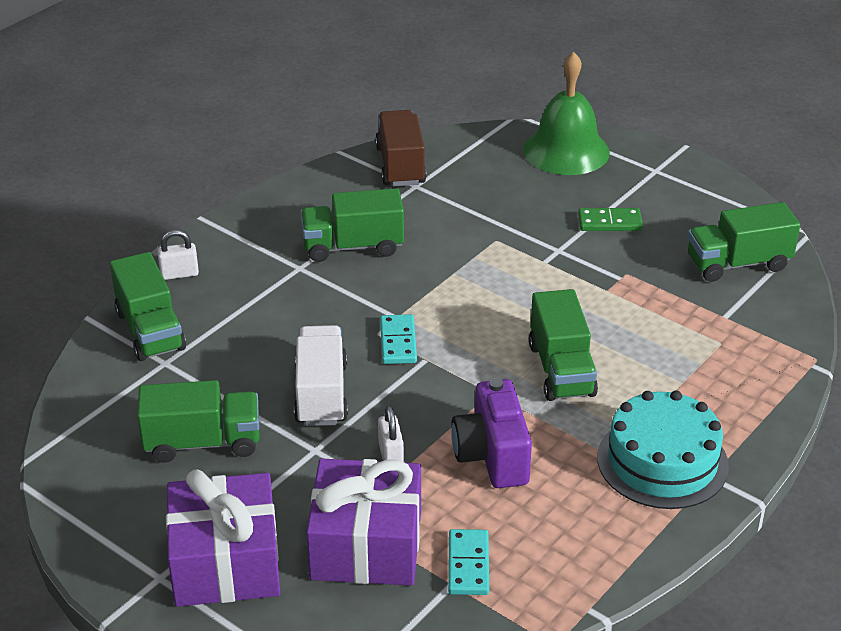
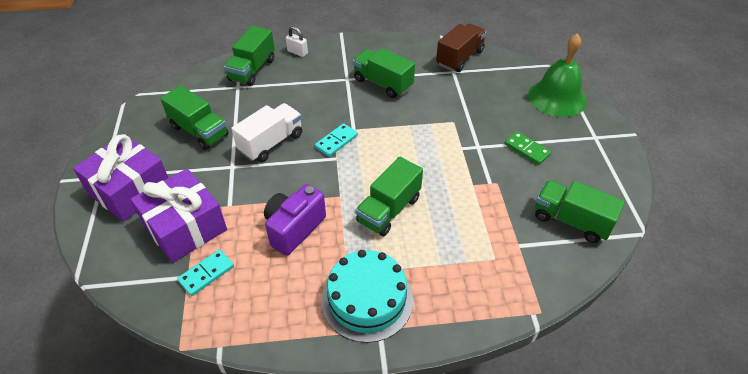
camera: 45 degrees right, 10 degrees up
white padlock [378,405,404,462] -> none

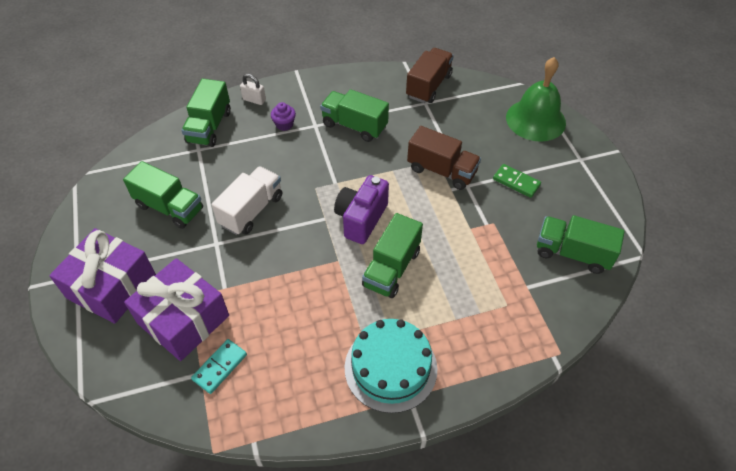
camera: 10 degrees left, 5 degrees up
purple camera [264,184,326,256] -> purple camera moved to [334,175,389,244]
turquoise domino [315,123,358,157] -> none
none -> purple cupcake [271,102,296,131]
none -> brown truck [407,126,481,190]

